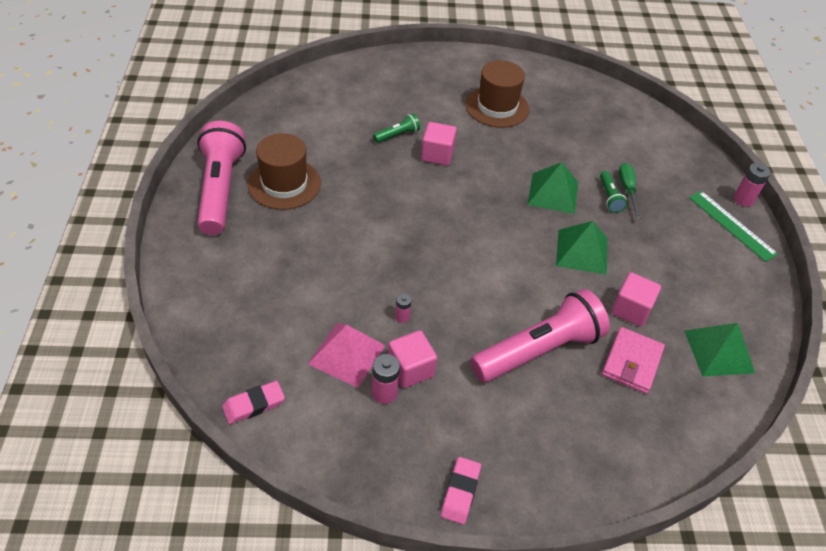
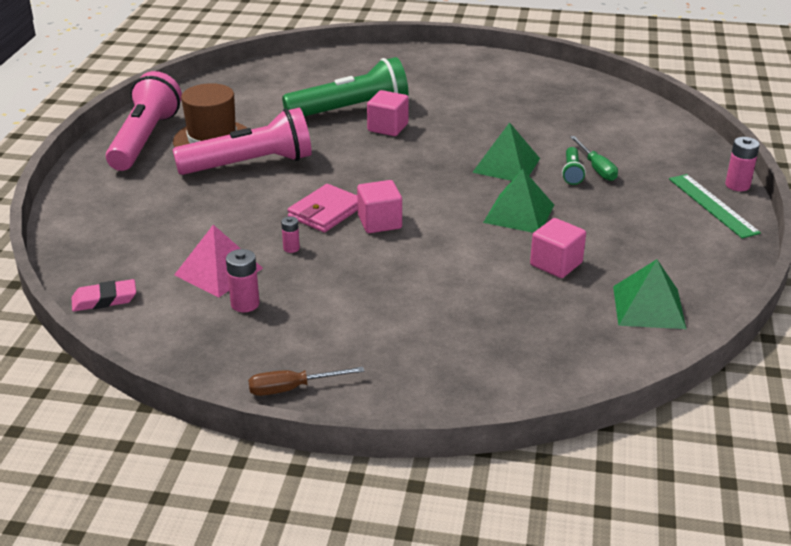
camera: 15 degrees right, 15 degrees down
green flashlight [373,114,420,143] -> green flashlight [282,57,408,117], size x2.33
pink cube [388,330,437,388] -> pink cube moved to [357,180,402,233]
pink eraser [441,457,481,524] -> brown screwdriver [248,367,364,396]
brown hat [466,60,529,128] -> none
pink flashlight [470,289,610,382] -> pink flashlight moved to [172,108,312,175]
pink wallet [602,327,665,394] -> pink wallet moved to [288,184,358,232]
green screwdriver [619,163,641,219] -> green screwdriver turned 150 degrees clockwise [570,136,618,181]

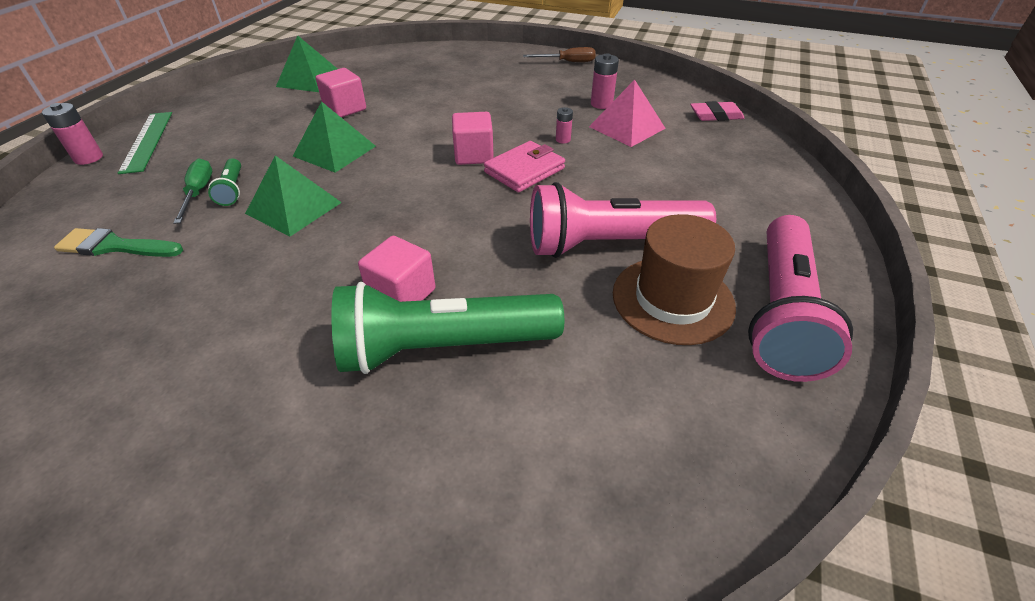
camera: 170 degrees left, 10 degrees up
green flashlight [562,147,586,185] -> green flashlight turned 150 degrees clockwise [208,158,241,206]
none -> green brush [54,228,183,257]

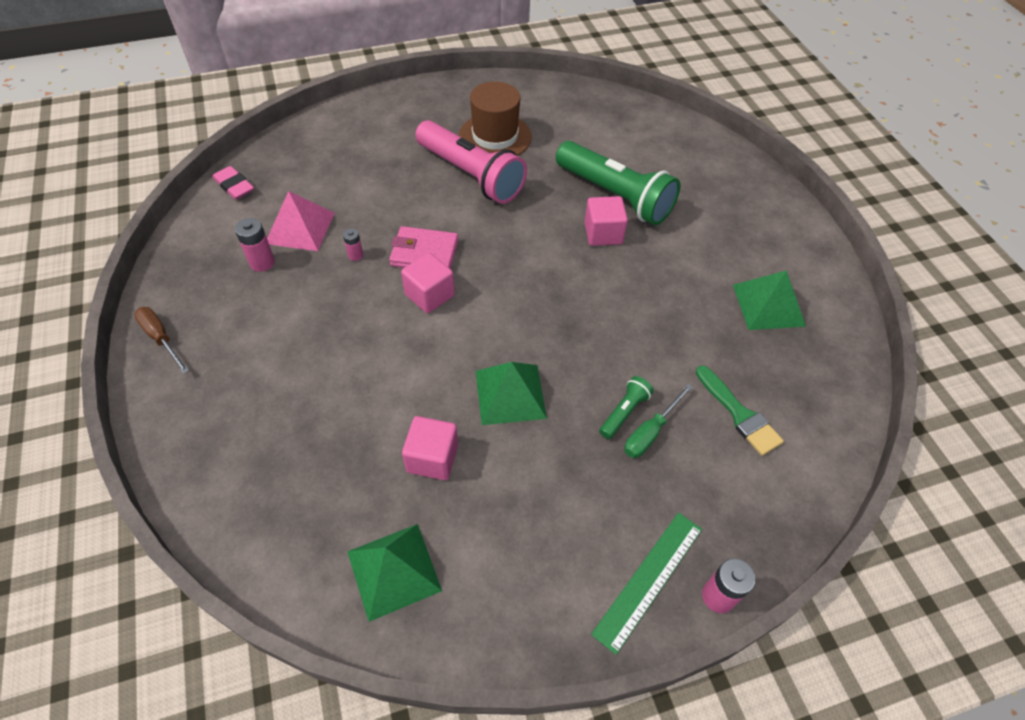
camera: 130 degrees left, 10 degrees up
green pyramid [245,155,342,236] -> green pyramid moved to [733,270,806,330]
pink flashlight [748,215,853,382] -> none

